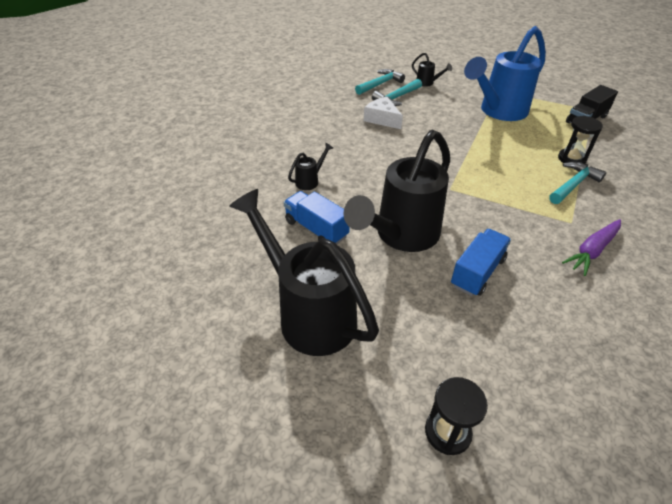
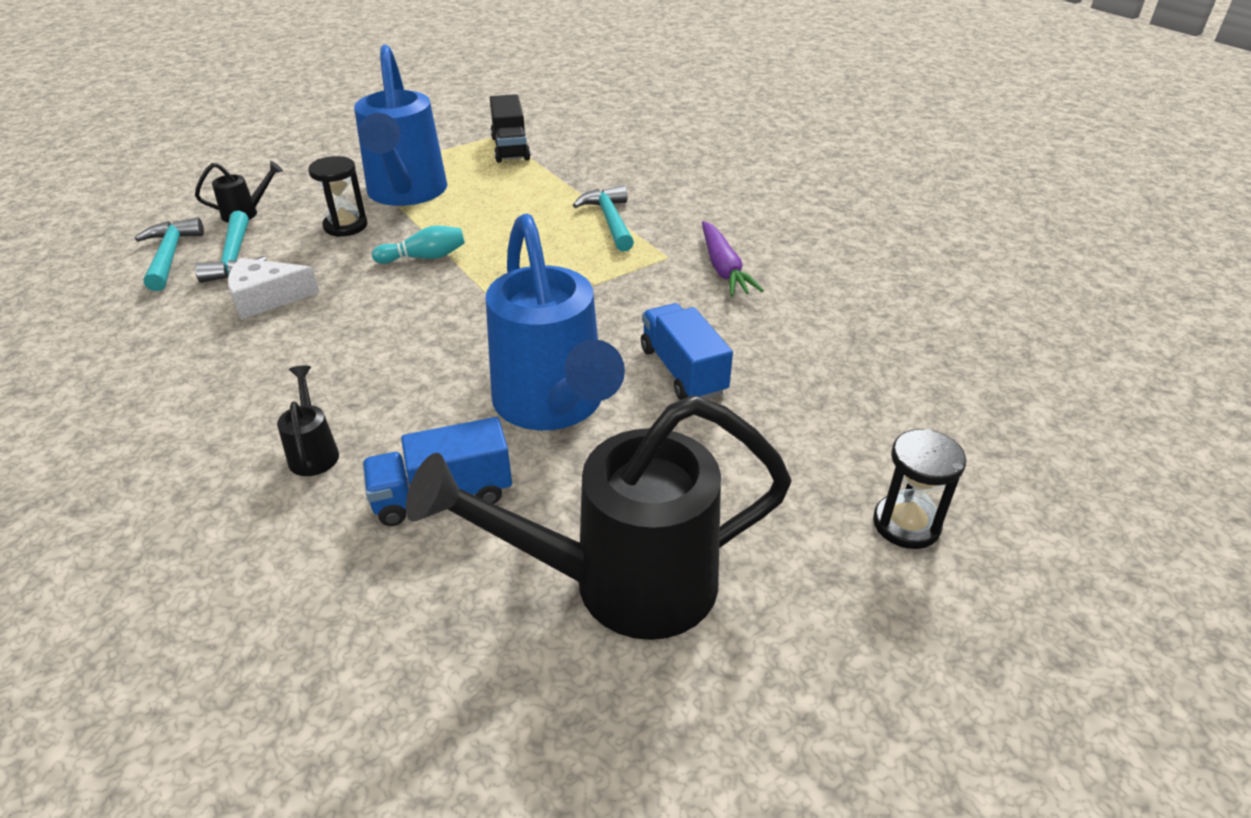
camera: 60 degrees left, 5 degrees down
black watering can [343,130,450,252] -> blue watering can [486,213,625,430]
black hourglass [558,116,603,164] -> black hourglass moved to [308,156,367,237]
none -> turquoise bowling pin [372,226,465,264]

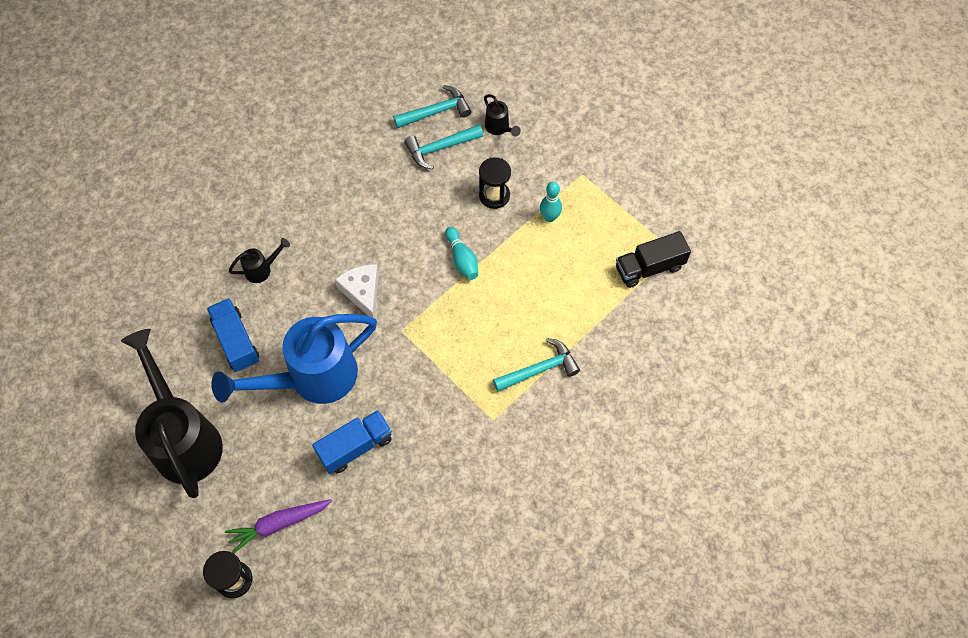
camera: 80 degrees right, 25 degrees up
white cheese [228,258,320,320] -> white cheese moved to [335,264,379,319]
blue watering can [354,45,447,206] -> turquoise bowling pin [540,182,562,222]
purple carrot [702,221,764,296] -> purple carrot moved to [225,499,332,553]

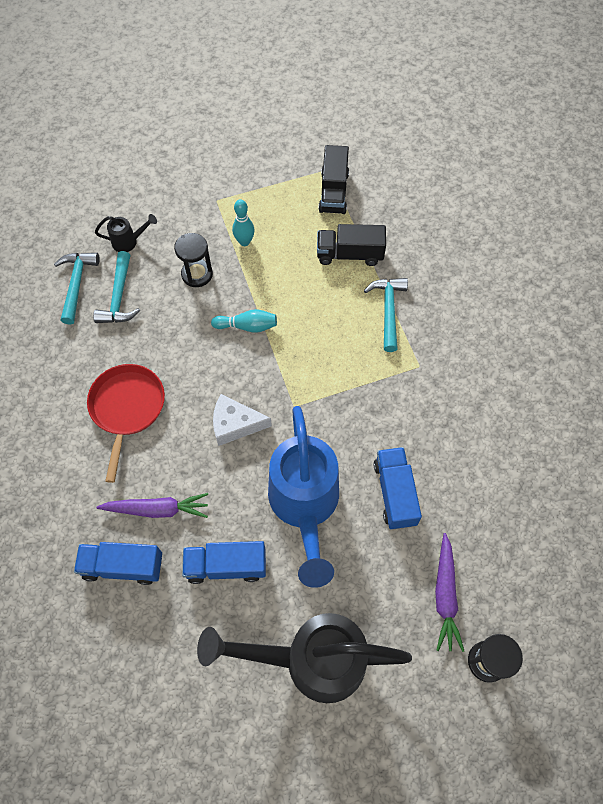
camera: 65 degrees left, 0 degrees up
black watering can [229,238,290,283] -> purple carrot [97,493,208,518]
none -> blue truck [74,542,162,585]
none -> red pan [87,364,165,483]
none -> black truck [317,224,386,266]

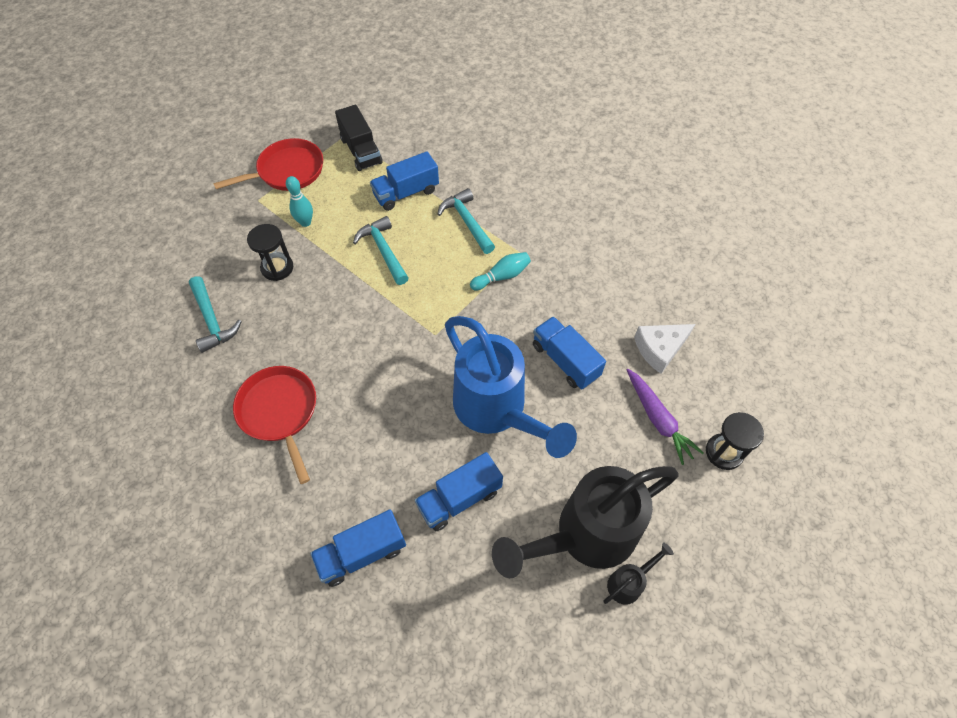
camera: 30 degrees left, 5 degrees down
turquoise hammer [54,253,100,324] -> turquoise hammer moved to [353,216,409,285]
black watering can [95,214,157,252] -> black watering can moved to [604,542,674,605]
purple carrot [97,493,208,518] -> none
turquoise bowling pin [211,309,277,333] -> turquoise bowling pin moved to [470,252,531,290]
white cheese [213,394,272,446] -> white cheese moved to [634,324,695,374]
black truck [317,224,386,266] -> blue truck [370,151,439,211]
none -> red pan [213,138,323,191]

